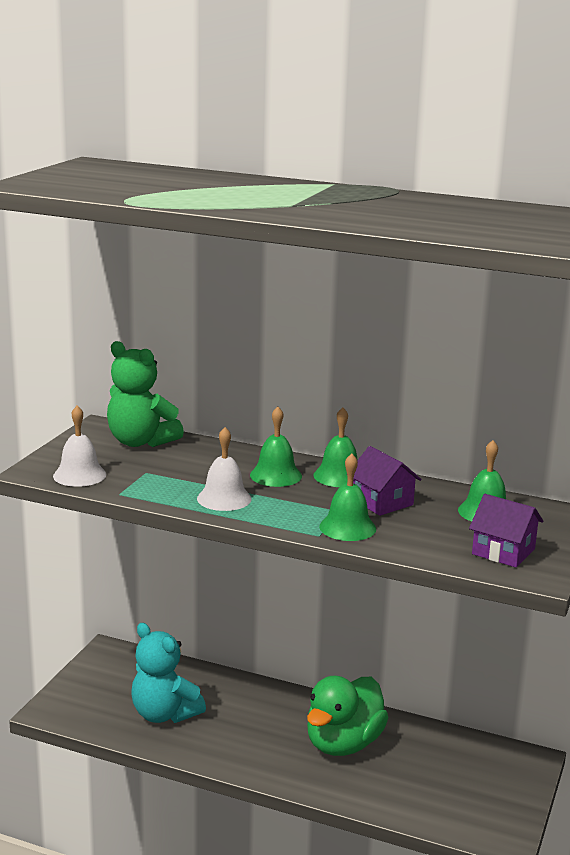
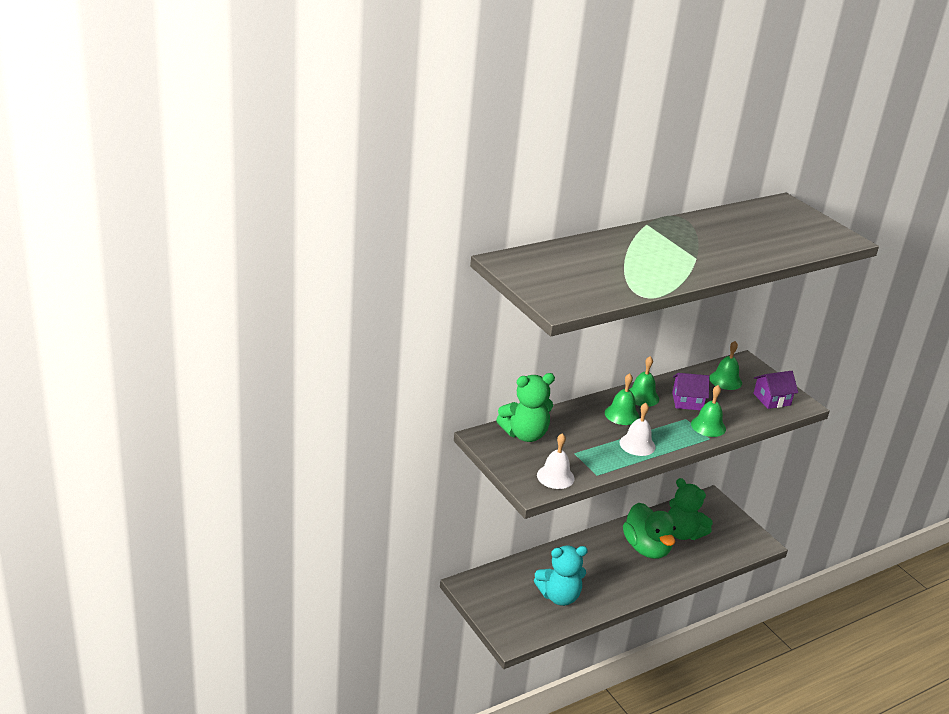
camera: 55 degrees left, 10 degrees up
none -> green teddy bear [668,478,713,540]

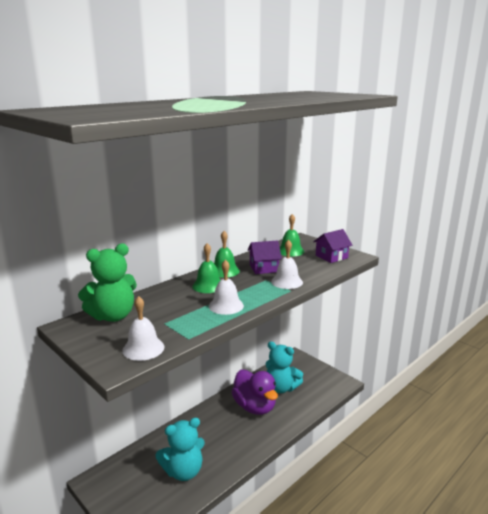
camera: 10 degrees left, 10 degrees down
green duck [623,502,676,559] -> purple duck [231,370,278,415]
green teddy bear [668,478,713,540] -> turquoise teddy bear [266,342,303,393]
green bell [691,385,726,437] -> white bell [271,240,303,289]

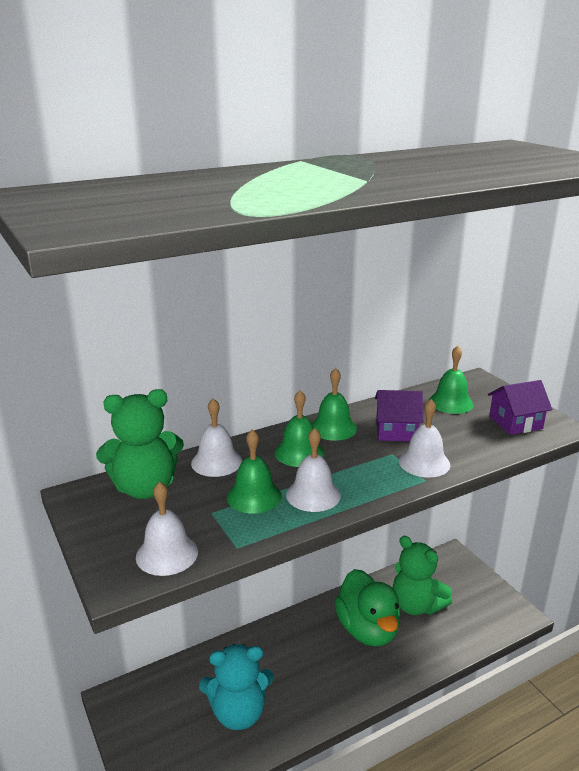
camera: 15 degrees right, 5 degrees up
purple duck [231,370,278,415] -> green duck [334,569,400,646]
turquoise teddy bear [266,342,303,393] -> green teddy bear [393,536,452,615]
none -> white bell [191,398,242,477]
none -> green bell [227,429,282,514]

